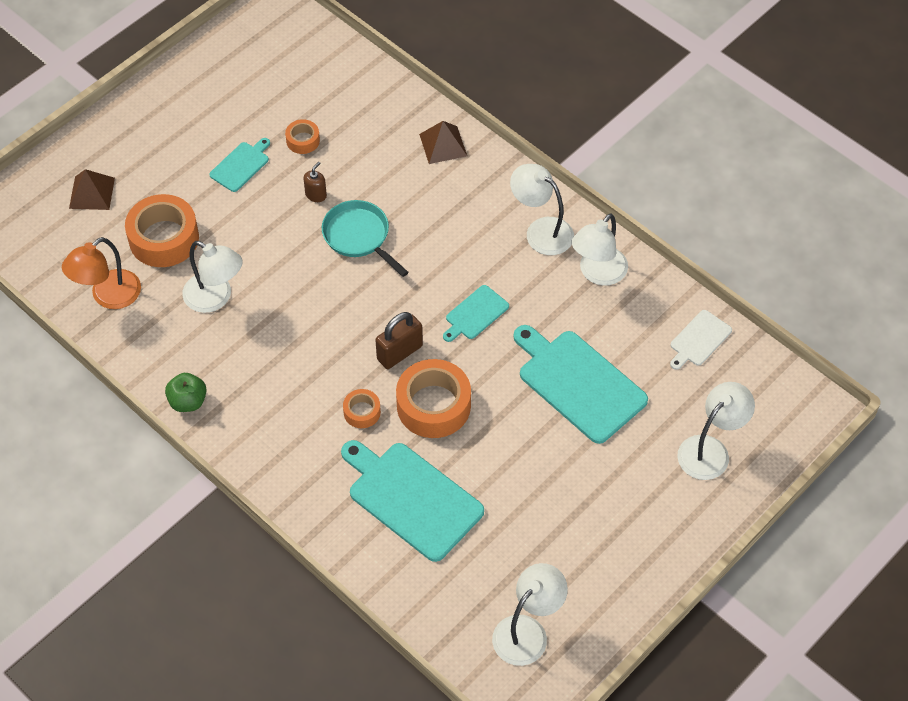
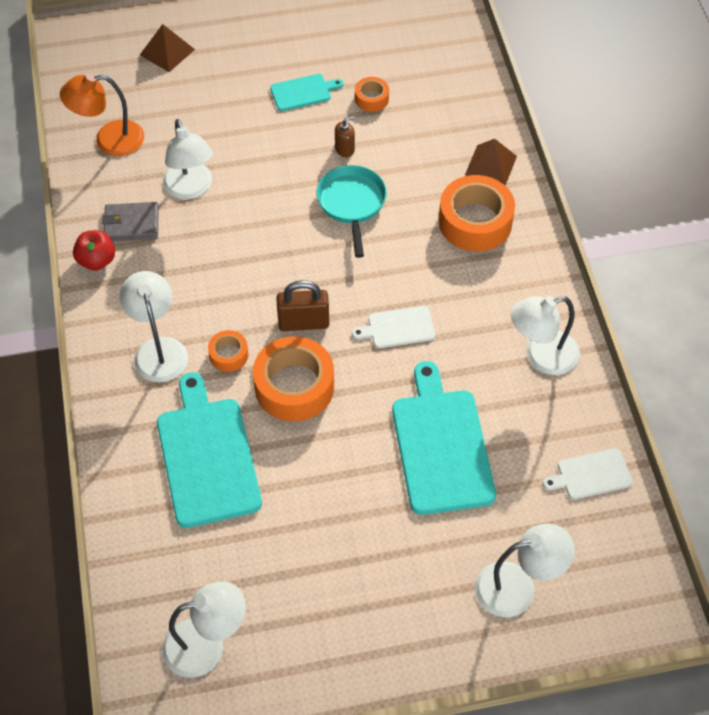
camera: 35 degrees right, 0 degrees up
orange tape [125,194,199,267] -> orange tape moved to [439,175,515,251]
green apple [165,373,207,412] -> red apple [73,230,115,271]
turquoise cutting board [443,285,509,342] -> white cutting board [352,306,435,348]
white lamp [510,164,574,255] -> white lamp moved to [119,271,188,382]
none -> grey wallet [102,202,159,241]

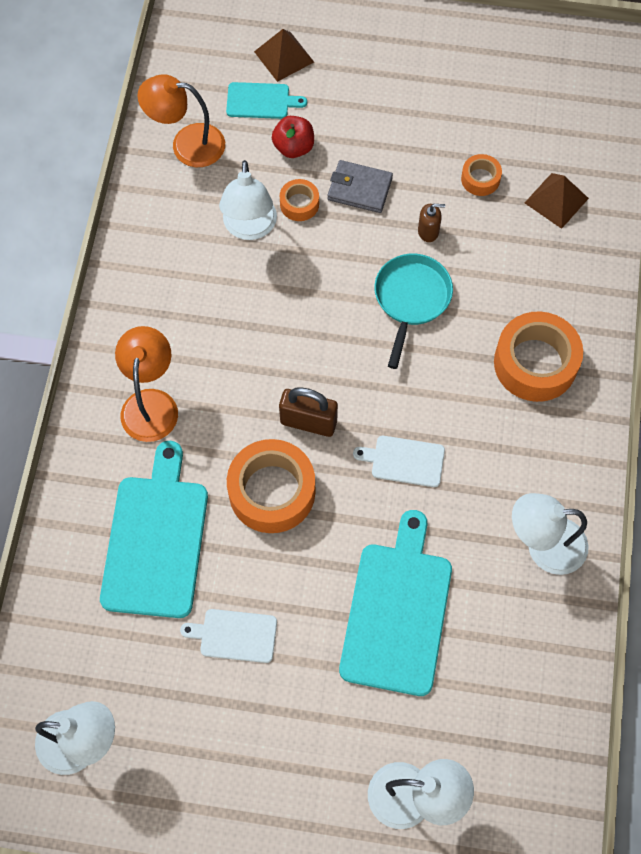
camera: 20 degrees right, 10 degrees up
red apple [73,230,115,271] -> red apple moved to [272,116,314,158]
grey wallet [102,202,159,241] -> grey wallet moved to [327,160,393,213]
white lamp [119,271,188,382] -> orange lamp [115,326,178,442]
orange tape [208,330,248,372] -> orange tape moved to [280,179,319,221]
turquoise cutting board [270,74,343,111] -> turquoise cutting board moved to [226,82,307,119]
brown pyramid [465,139,517,186] -> brown pyramid moved to [525,173,589,229]
white cutting board [543,448,633,500] -> white cutting board moved to [180,609,277,663]

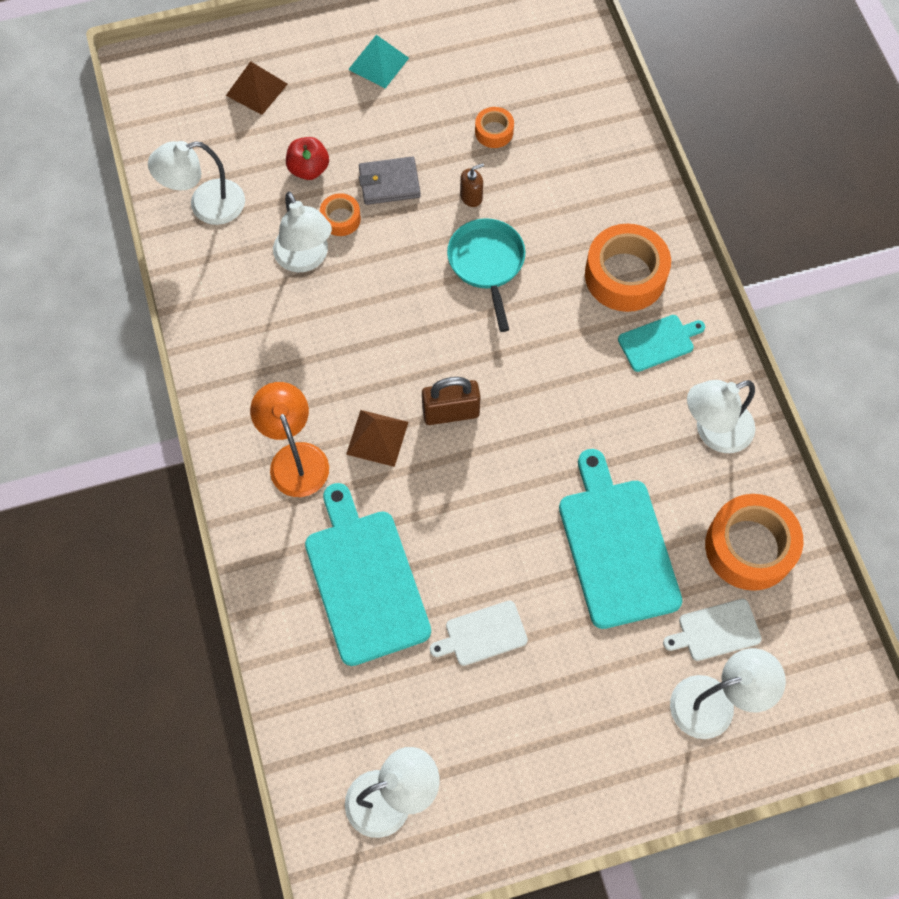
camera: 25 degrees left, 0 degrees up
orange lamp [137,74,225,167] -> white lamp [148,141,245,225]
turquoise cutting board [226,82,307,119] -> turquoise cutting board moved to [618,315,705,372]
orange tape [227,439,315,533] -> orange tape moved to [705,494,803,591]
white cutting board [353,436,445,487] -> white cutting board moved to [663,599,762,661]
brown pyramid [525,173,589,229] -> brown pyramid moved to [346,410,408,467]
none -> turquoise pyramid [348,35,409,88]

